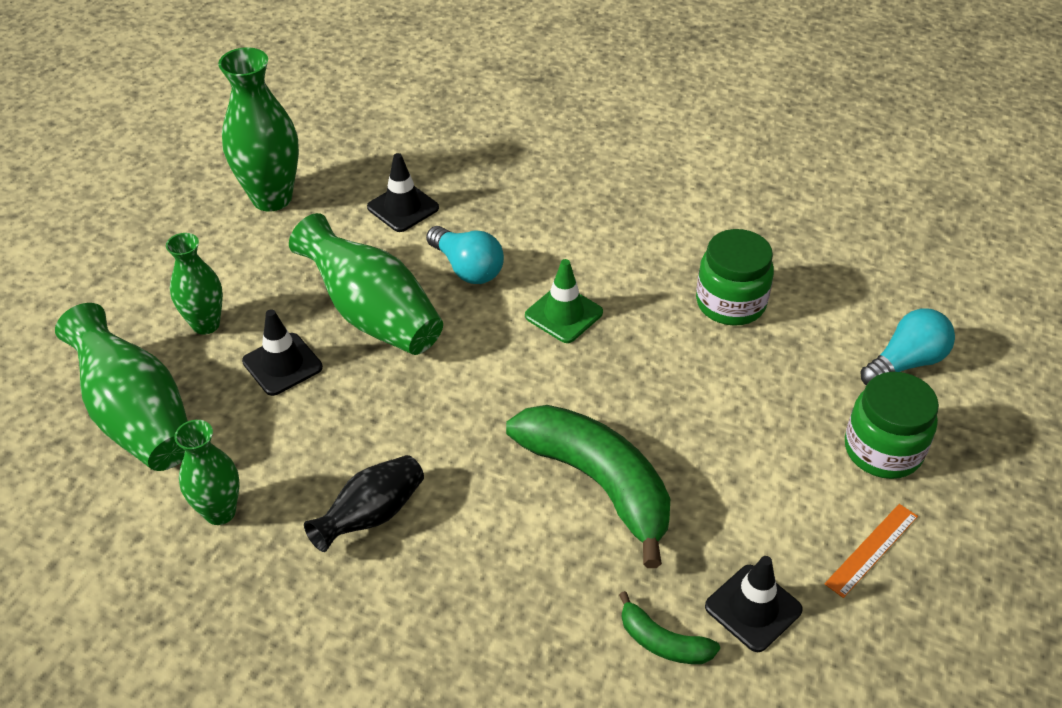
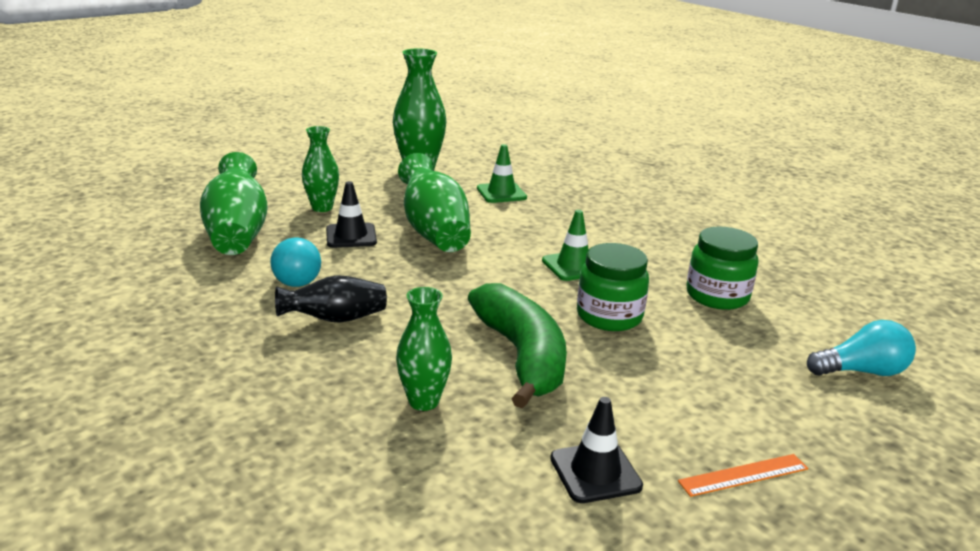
camera: 25 degrees right, 20 degrees down
green vase [175,420,239,525] -> green vase moved to [396,287,452,411]
black traffic cone [367,153,439,232] -> green traffic cone [477,144,527,203]
turquoise light bulb [426,226,504,284] -> turquoise light bulb moved to [270,238,321,287]
green banana [619,591,720,664] -> none
green jar [845,372,939,479] -> green jar moved to [577,243,649,331]

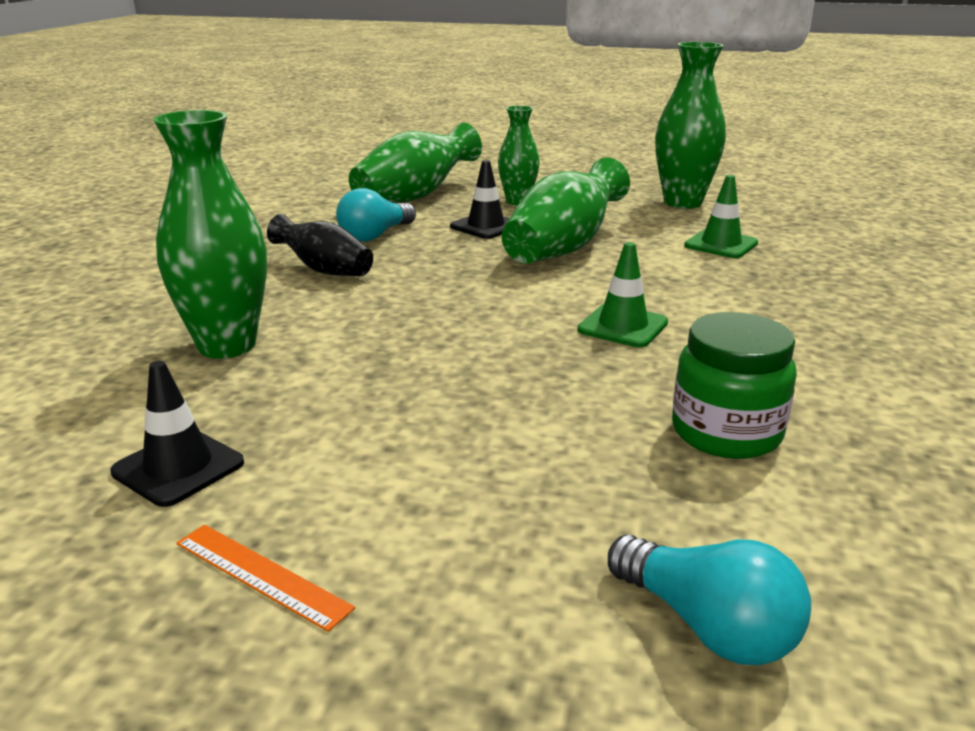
camera: 55 degrees right, 0 degrees up
green vase [396,287,452,411] -> green vase [153,110,267,359], size x1.62
green banana [468,283,567,409] -> none
green jar [577,243,649,331] -> none

